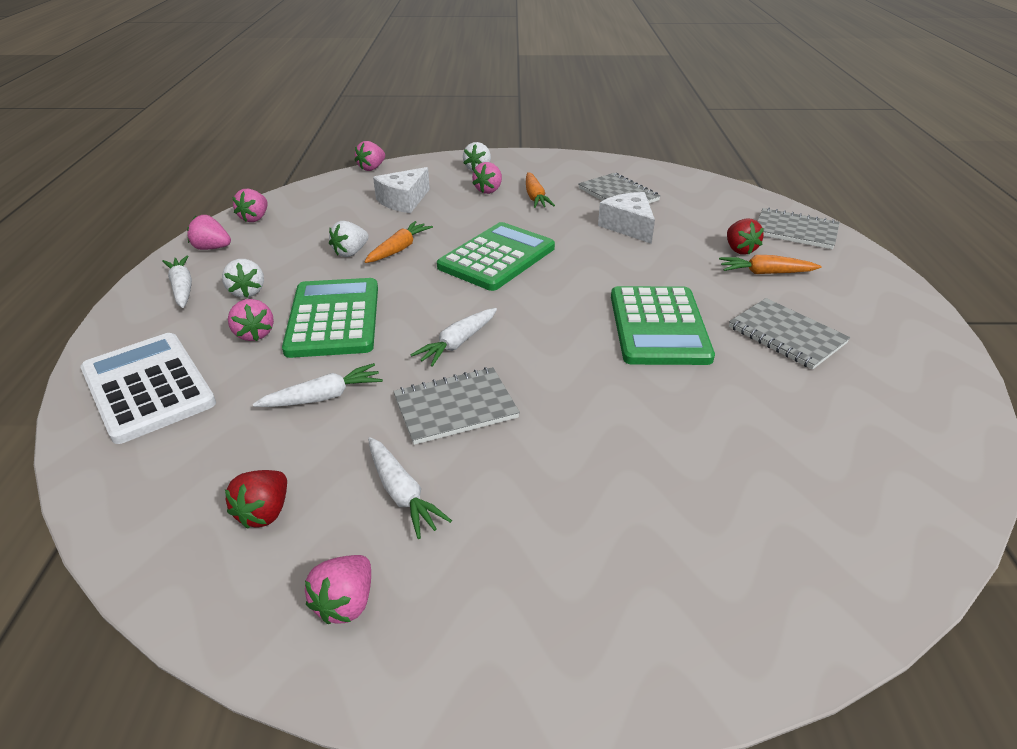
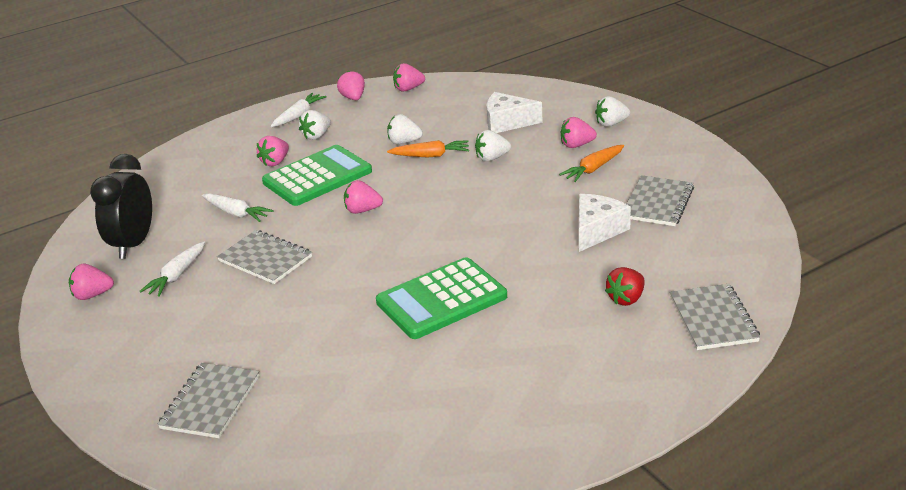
camera: 60 degrees right, 5 degrees down
white calculator [80,333,216,444] -> none
red strawberry [225,470,287,529] -> black clock [90,154,152,259]
pink strawberry [355,141,385,171] -> pink strawberry moved to [344,180,383,214]
white carrot [411,308,497,367] -> none
green calculator [437,222,555,291] -> none
orange carrot [719,255,821,274] -> none
grey notebook [729,298,850,370] -> grey notebook moved to [157,363,259,438]
none -> white strawberry [475,130,511,161]

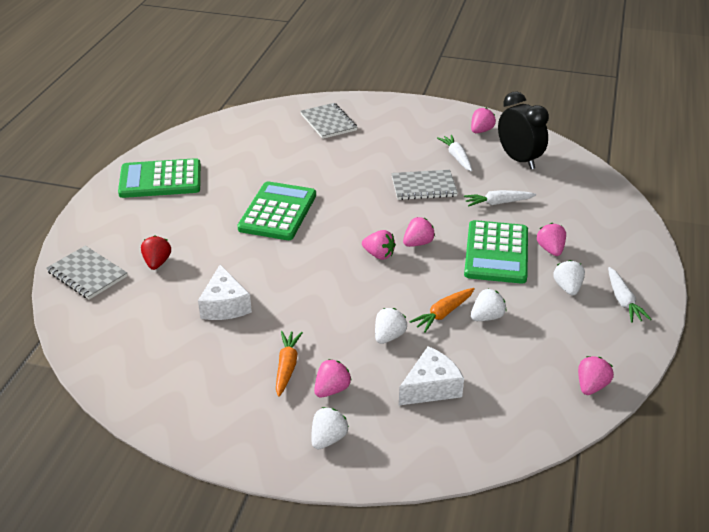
camera: 135 degrees right, 5 degrees up
pink strawberry [337,71,365,100] -> pink strawberry moved to [362,230,396,260]
grey notebook [627,175,694,226] -> none
none -> green calculator [118,158,201,198]

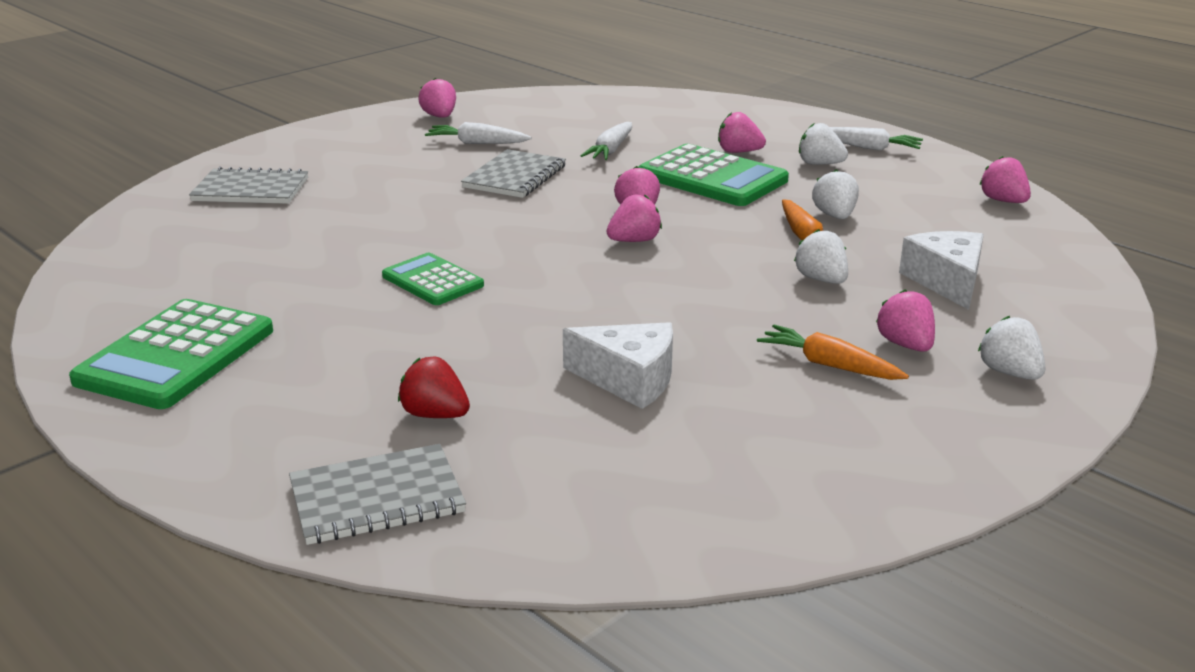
camera: 60 degrees left, 10 degrees down
green calculator [237,181,316,240] -> green calculator [382,253,484,305], size x0.59
black clock [498,91,549,169] -> none

